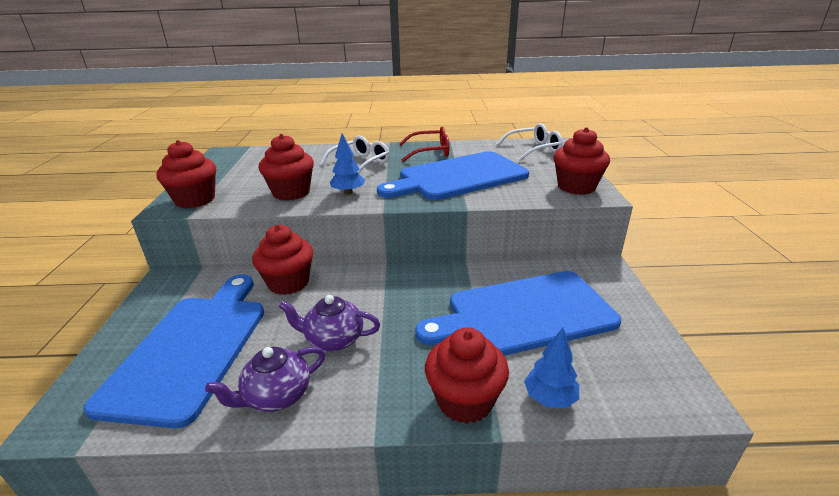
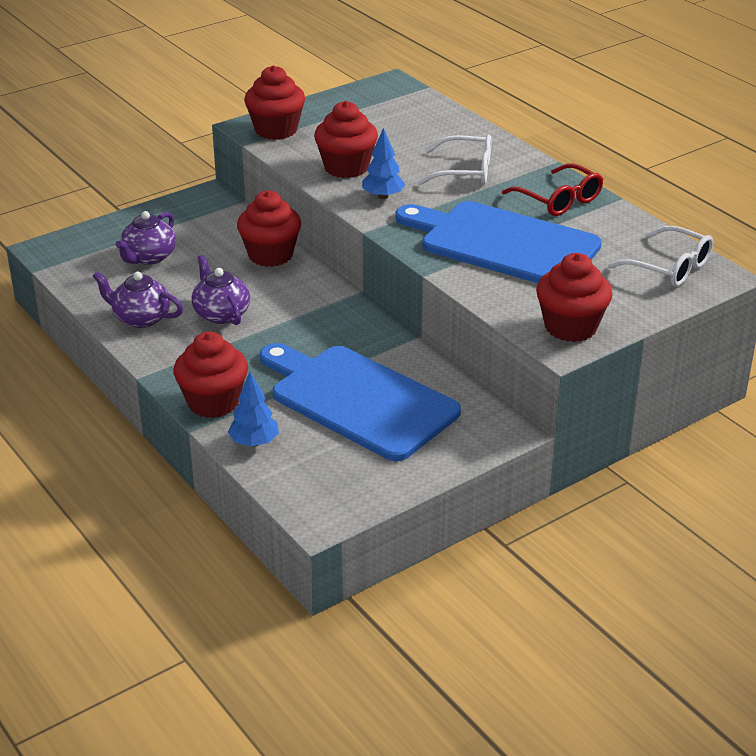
camera: 55 degrees right, 5 degrees up
blue cutting board [83,274,264,428] -> purple teapot [116,211,176,265]

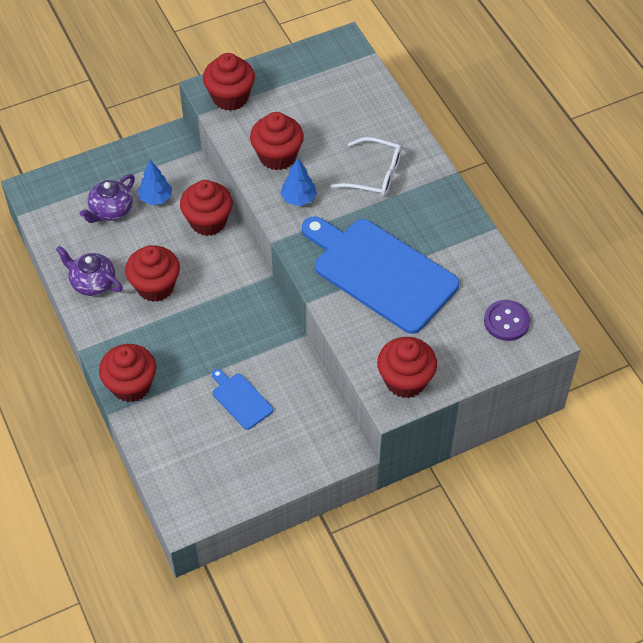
camera: 10 degrees right, 20 degrees up
purple teapot [192,255,250,325] -> red cupcake [125,245,180,302]
blue tree [228,372,279,447] -> blue tree moved to [138,160,172,205]
blue cutting board [260,343,461,461] -> blue cutting board [212,369,273,430], size x0.44
red glasses [502,163,603,216] -> none
white glasses [608,226,713,287] -> purple button [484,300,530,341]

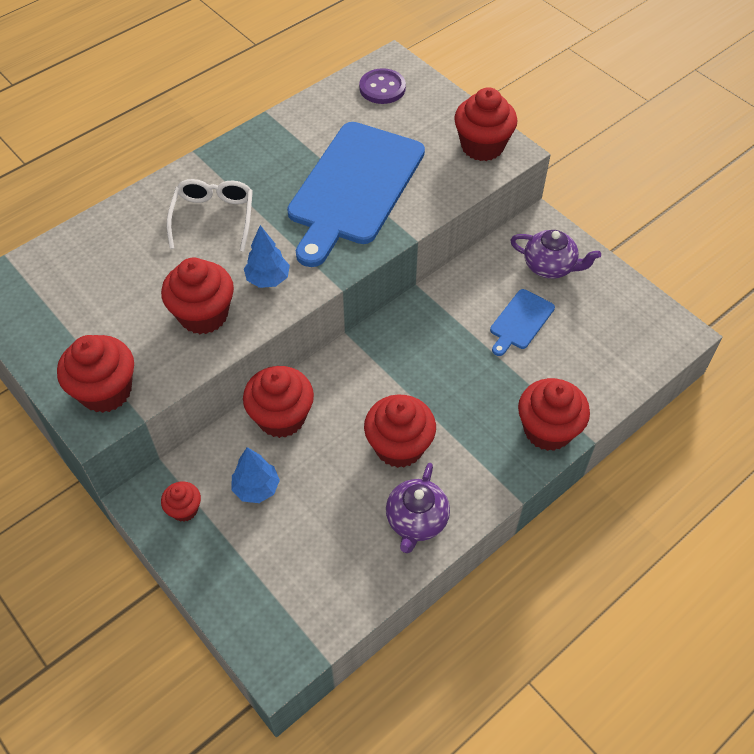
camera: 105 degrees left, 0 degrees up
purple teapot [80,174,135,223] -> purple teapot moved to [510,230,601,279]
none -> red cupcake [161,481,201,522]

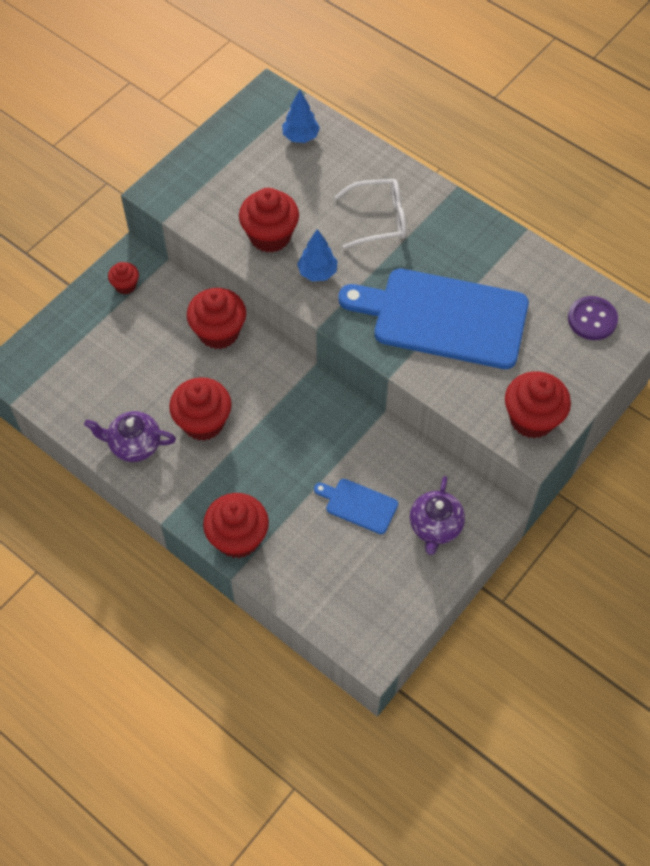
camera: 80 degrees right, 5 degrees up
red cupcake [57,335,134,413] -> none
blue tree [231,447,280,503] -> blue tree moved to [282,90,320,143]

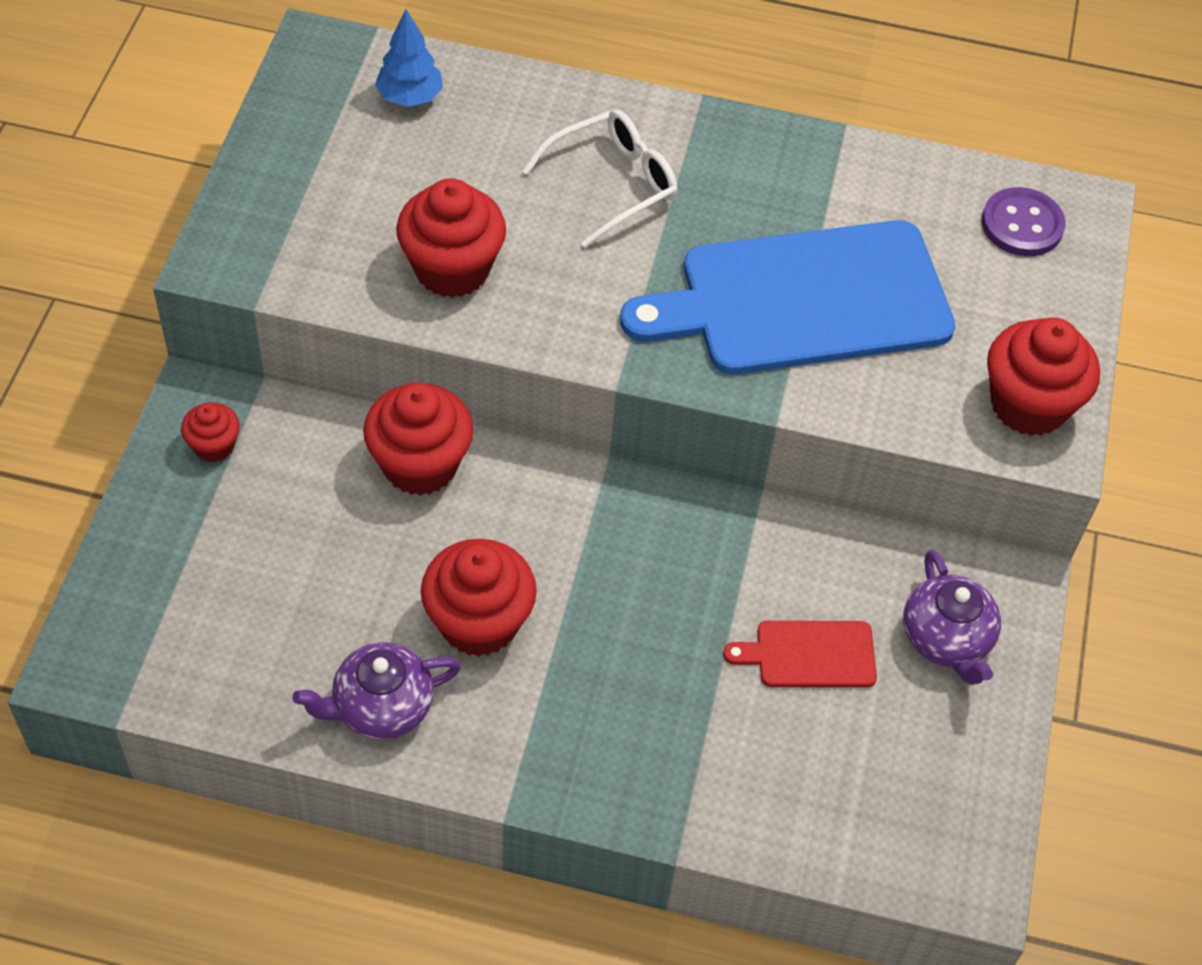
camera: 30 degrees left, 5 degrees down
red cupcake [203,493,269,558] -> none
blue tree [297,229,338,282] -> none
blue cutting board [314,479,398,534] -> red cutting board [723,621,877,687]

